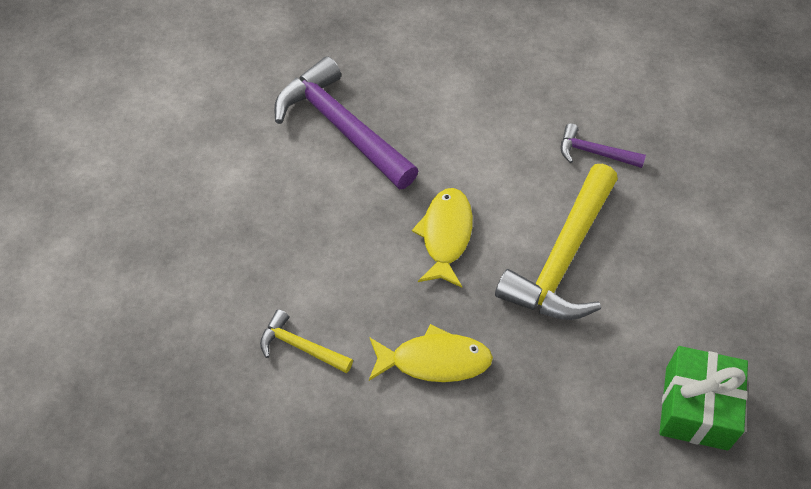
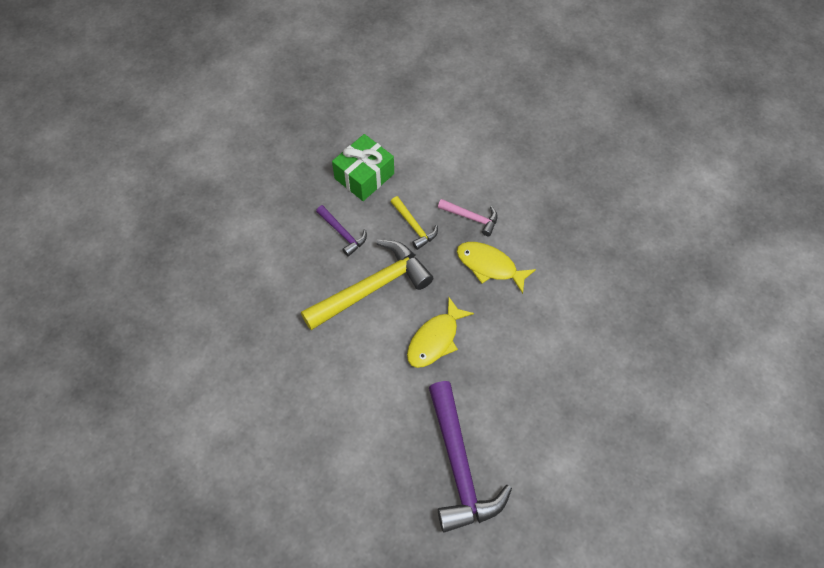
camera: 150 degrees left, 5 degrees up
yellow hammer [260,309,353,373] -> yellow hammer moved to [391,196,438,250]
purple hammer [561,123,646,168] -> purple hammer moved to [316,205,367,257]
none -> pink hammer [438,199,498,236]

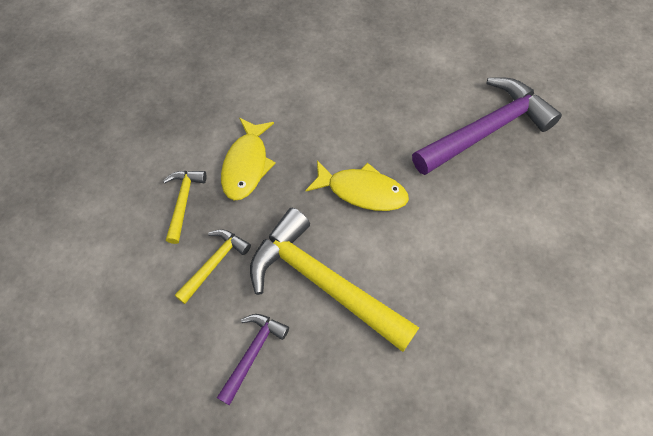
camera: 110 degrees left, 0 degrees up
green gift [332,134,394,201] -> none
pink hammer [438,199,498,236] -> yellow hammer [163,171,207,244]

